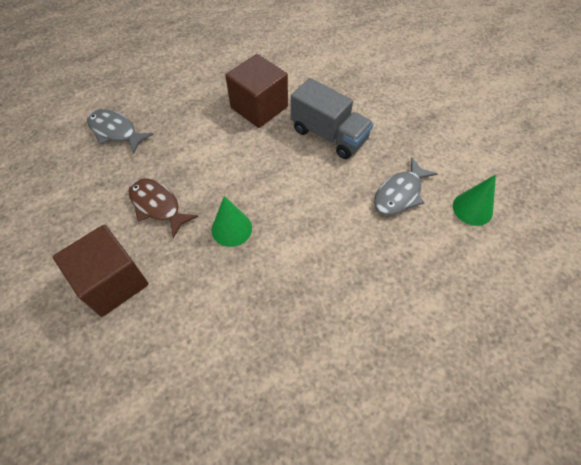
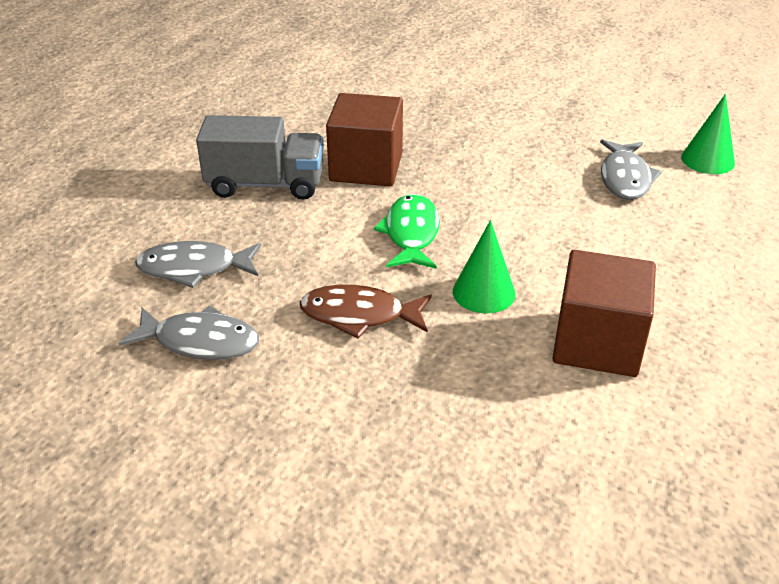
camera: 35 degrees left, 20 degrees down
brown cube [53,225,148,317] -> brown cube moved to [552,250,656,377]
grey truck [291,78,374,159] -> grey truck moved to [196,115,324,200]
none -> grey fish [119,306,259,360]
none -> green fish [374,194,440,269]

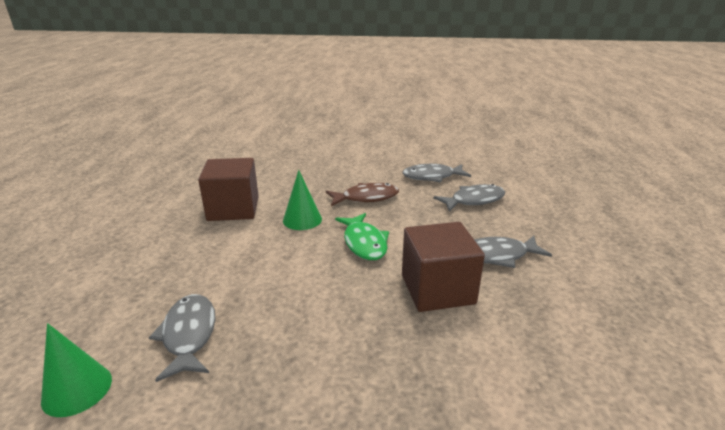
camera: 160 degrees right, 10 degrees down
grey truck [196,115,324,200] -> grey fish [474,236,552,268]

